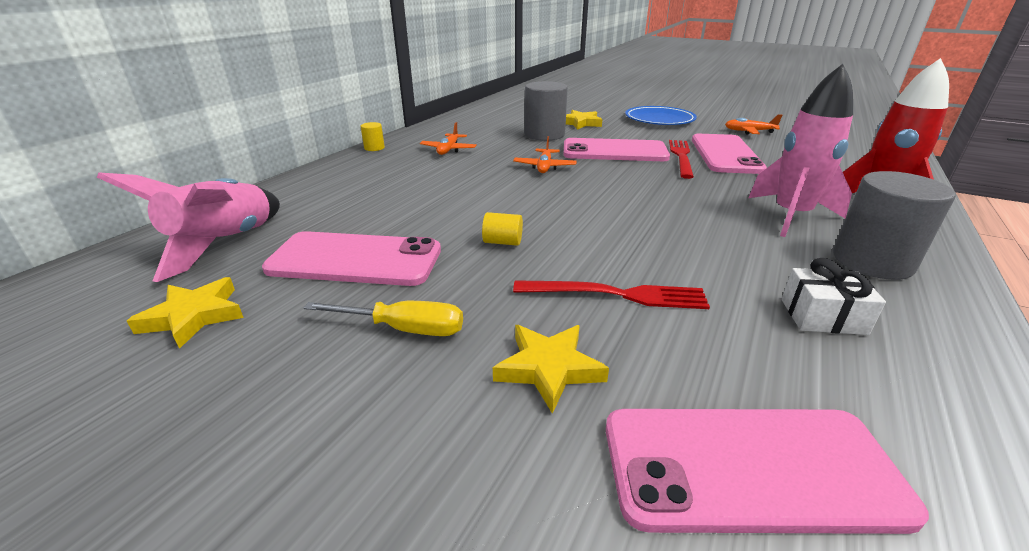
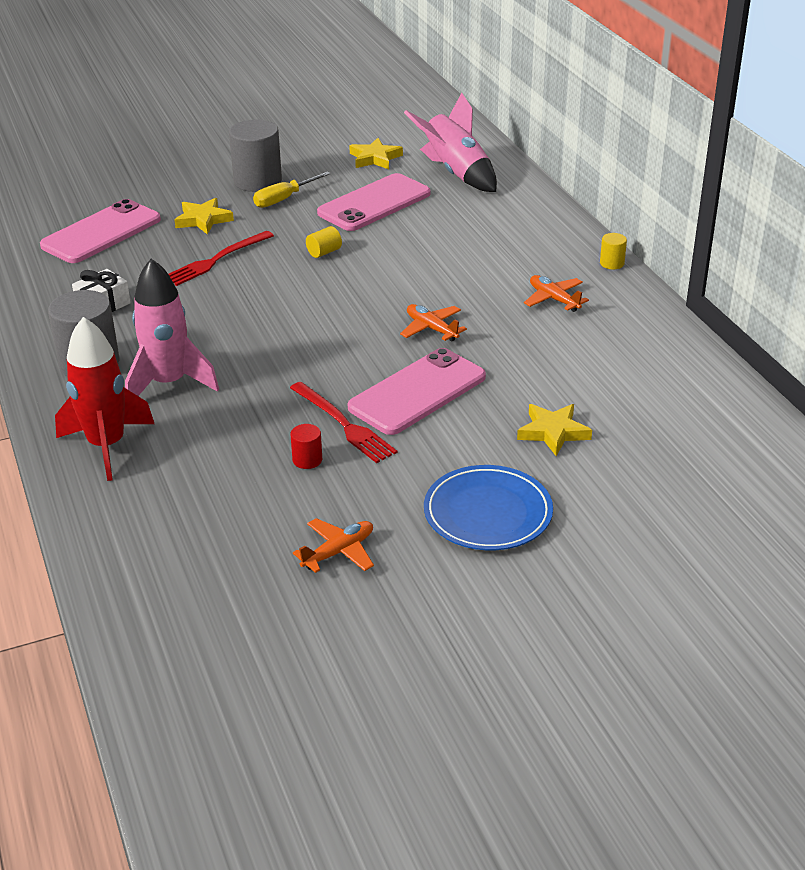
camera: 130 degrees right, 5 degrees up
grey cylinder [525,81,568,141] -> grey cylinder moved to [229,120,282,192]
pink phone [692,134,767,174] -> red cylinder [291,424,322,469]

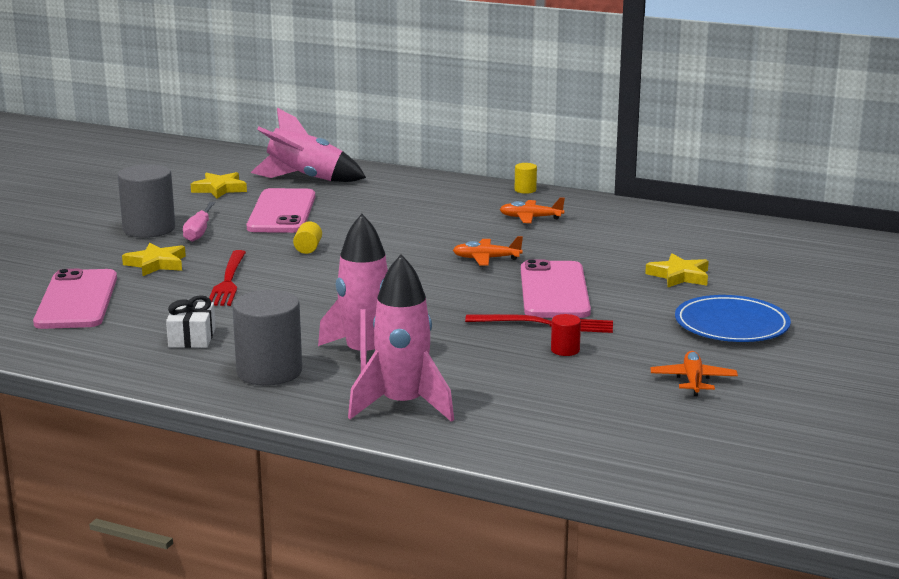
camera: 45 degrees left, 15 degrees down
red rocket [55,317,154,481] -> pink rocket [348,254,454,422]
yellow screwdriver [253,171,331,208] -> pink screwdriver [183,202,215,242]

